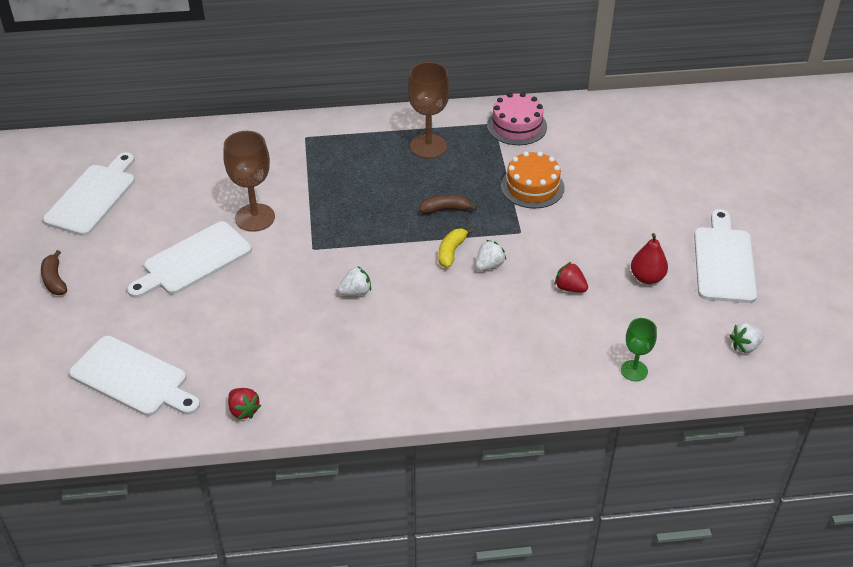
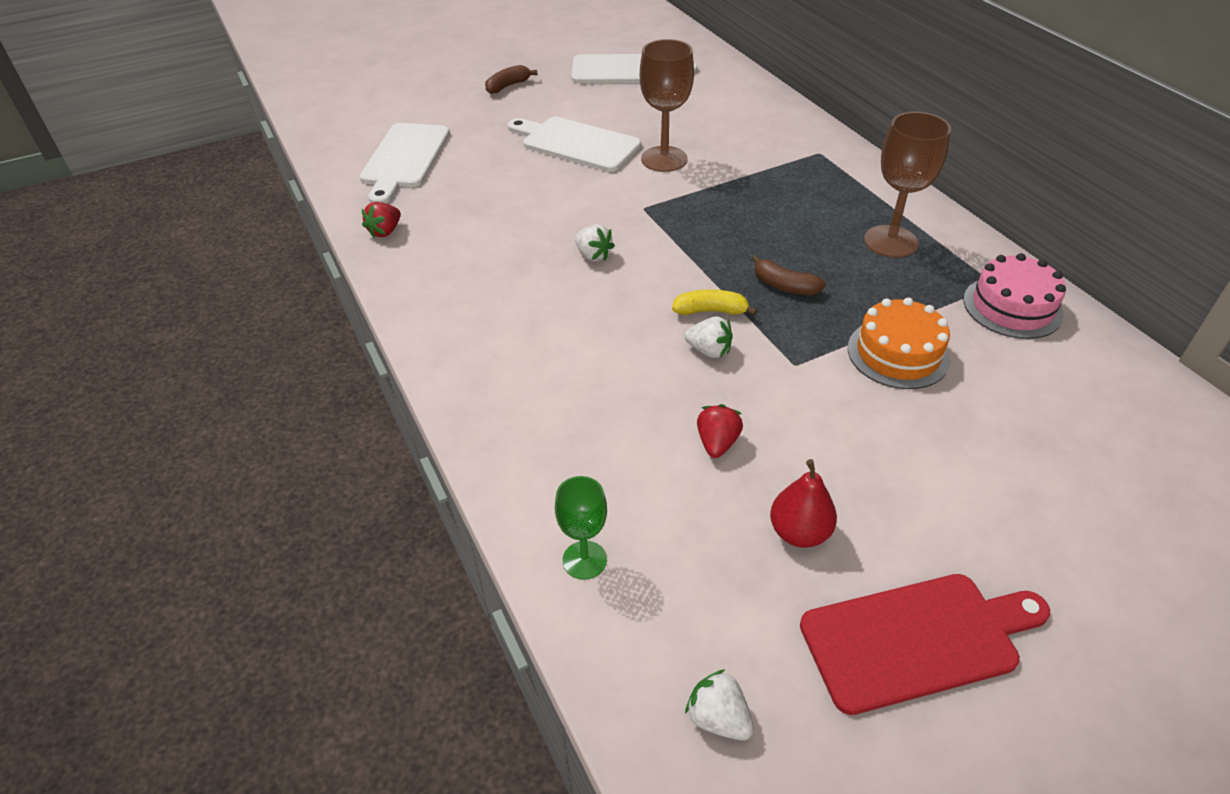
camera: 70 degrees right, 0 degrees up
brown banana [419,195,477,214] -> brown banana turned 150 degrees clockwise [752,255,826,295]
white cutting board [694,209,757,303] -> red cutting board [800,574,1050,715]

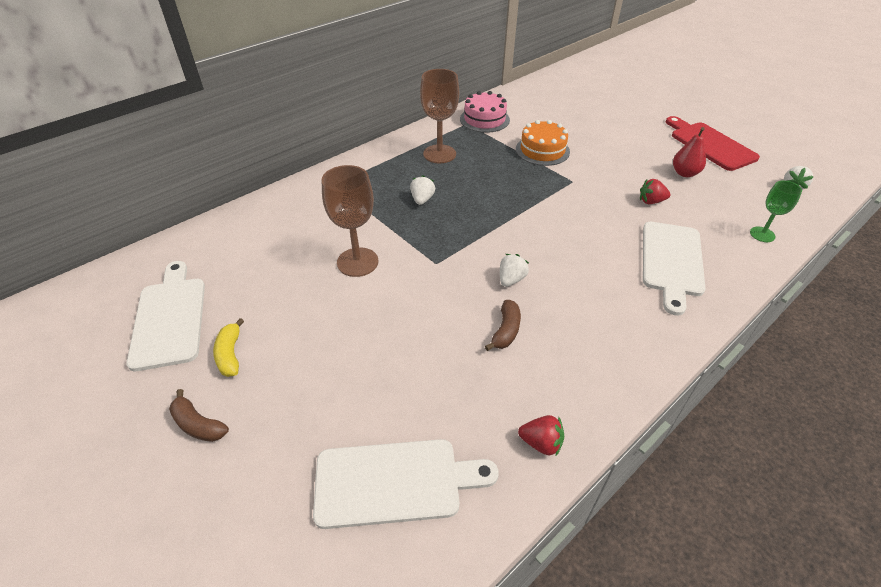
camera: 105 degrees left, 0 degrees up
white cutting board [508,117,641,172] -> white cutting board moved to [643,222,706,316]
yellow banana [672,289,758,316] -> yellow banana moved to [213,318,244,377]
white strawberry [684,316,733,358] -> white strawberry moved to [410,175,435,205]
brown banana [752,255,826,295] -> brown banana moved to [485,300,521,351]

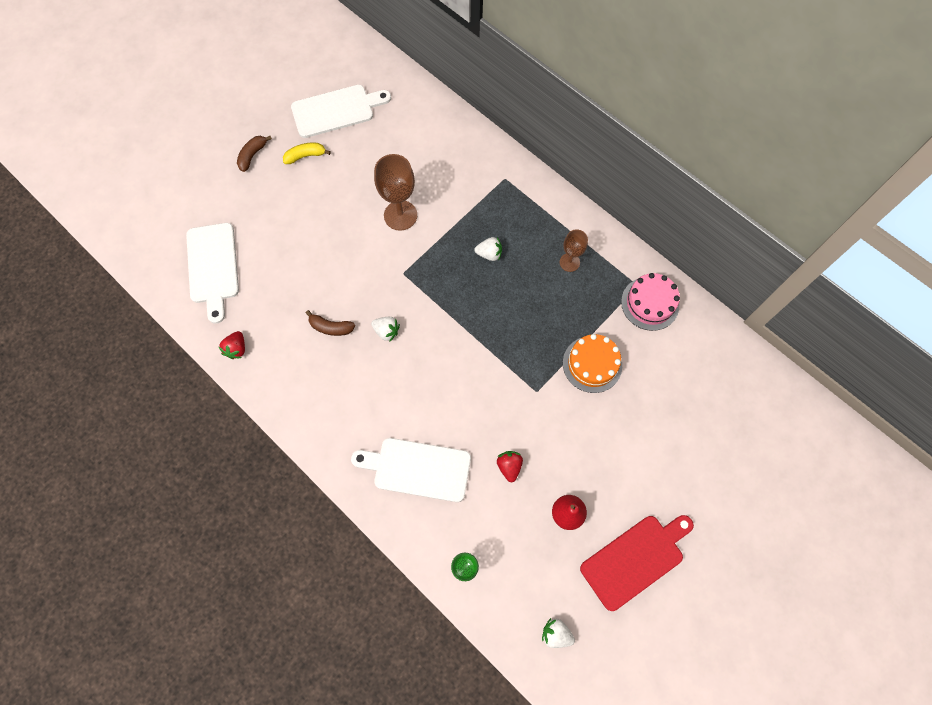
camera: 85 degrees right, 25 degrees up
brown goblet [420,69,459,163] -> brown goblet [560,229,588,272], size x0.60

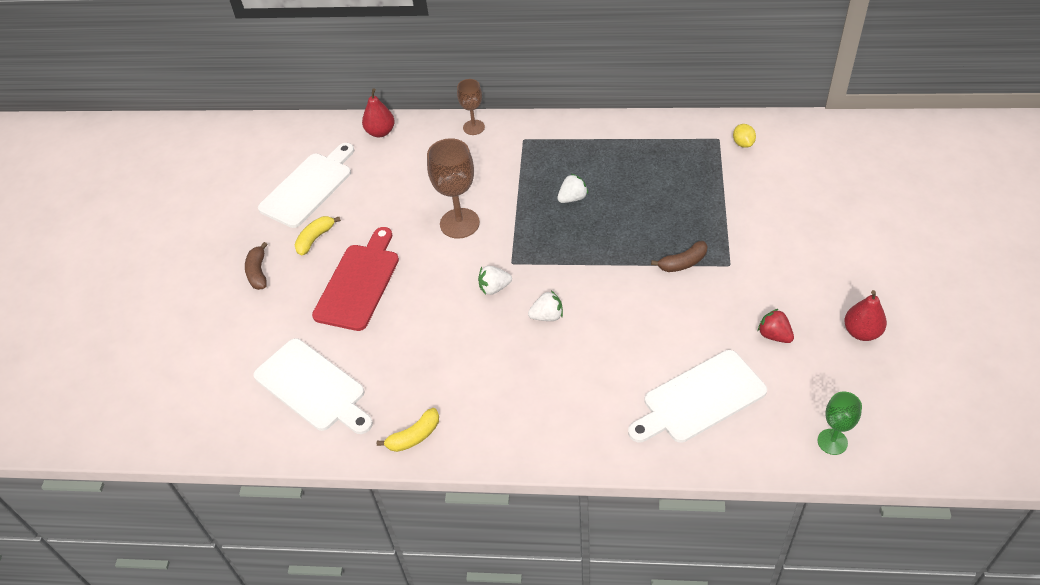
camera: 35 degrees left, 20 degrees down
red strawberry [219,331,245,359] -> yellow banana [377,408,439,452]
brown banana [306,310,355,336] -> brown banana moved to [651,241,708,272]
white strawberry [542,618,575,648] -> white strawberry moved to [478,266,512,295]
brown goblet [560,229,588,272] -> brown goblet moved to [457,79,485,135]
orange cake [563,334,622,393] -> none
red cutting board [580,515,694,611] -> red cutting board moved to [312,227,399,331]
pink cake [621,273,680,331] -> yellow lemon [733,124,756,148]
none -> red pear [362,88,395,137]

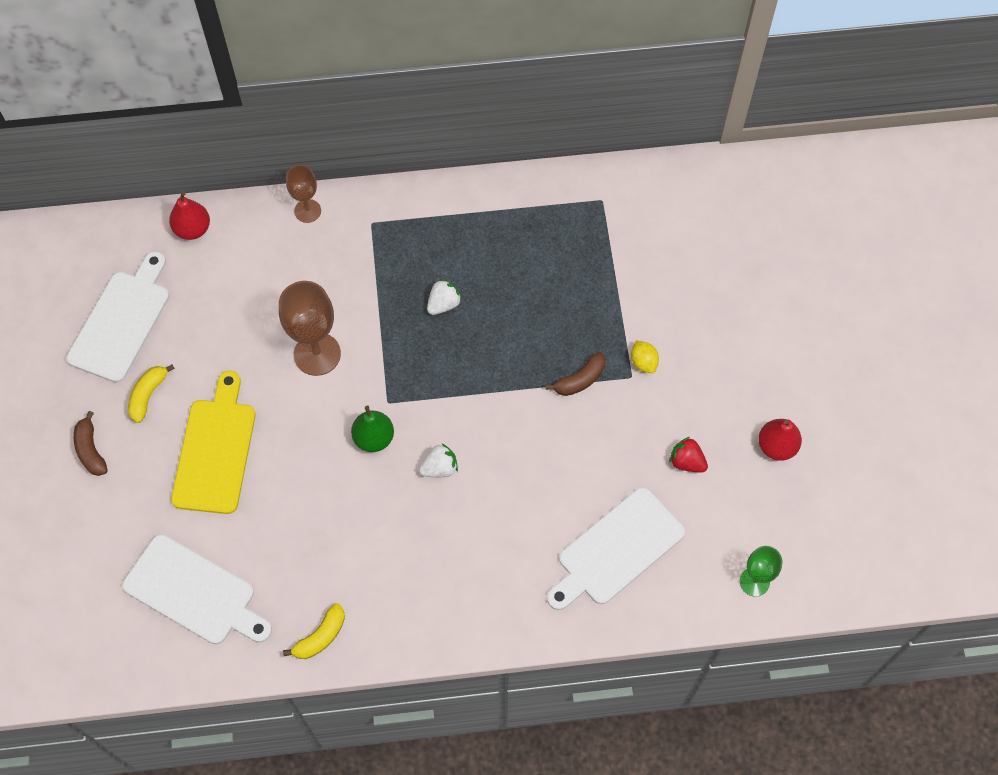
camera: 15 degrees left, 15 degrees up
red cutting board [312,227,399,331] -> yellow cutting board [171,371,256,514]
white strawberry [478,266,512,295] -> green pear [351,405,394,452]
yellow lemon [733,124,756,148] -> yellow lemon moved to [631,341,659,373]

